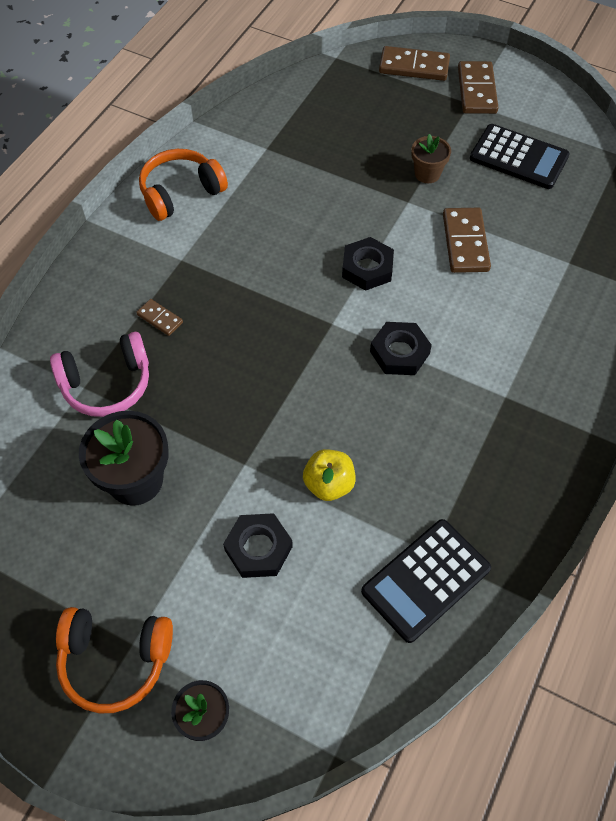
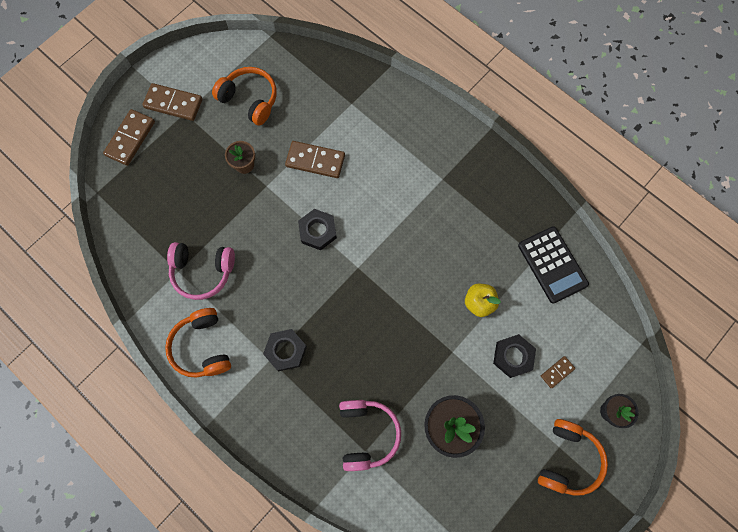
camera: 75 degrees left, 15 degrees up
brown domino [136,299,183,336] -> brown domino moved to [541,356,575,388]
black nut [370,322,432,375] -> black nut moved to [263,329,307,371]
black calculator [470,124,570,189] -> orange headphones [212,67,277,126]
none -> pink headphones [167,242,235,300]

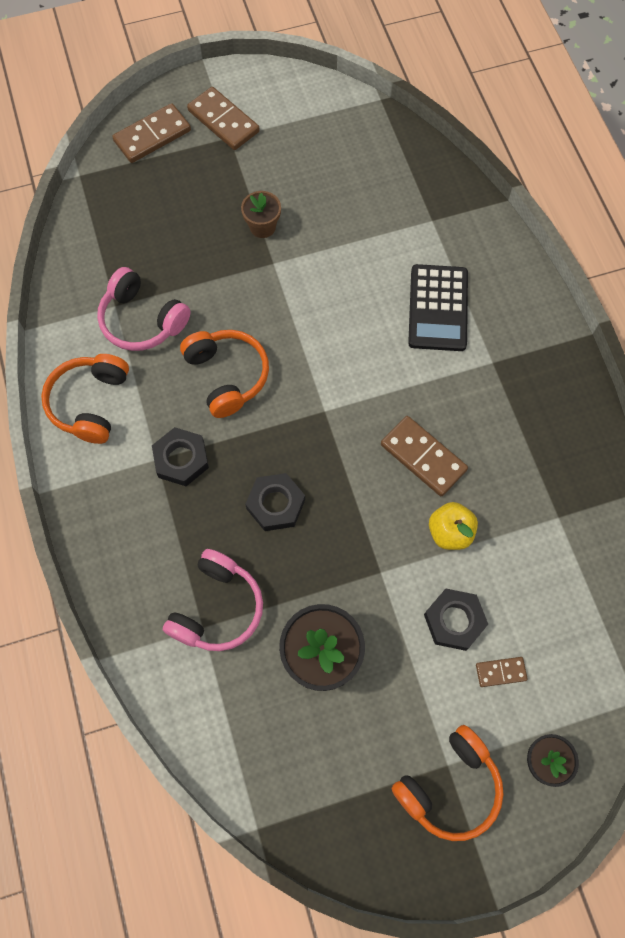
camera: 30 degrees right, 5 degrees down
orange headphones [212,67,277,126] -> orange headphones moved to [180,330,269,418]
brown domino [285,141,345,178] -> brown domino moved to [381,416,468,496]
black nut [298,209,337,250] -> black nut moved to [245,473,305,531]
black calculator [518,226,589,304] -> black calculator moved to [408,264,468,351]

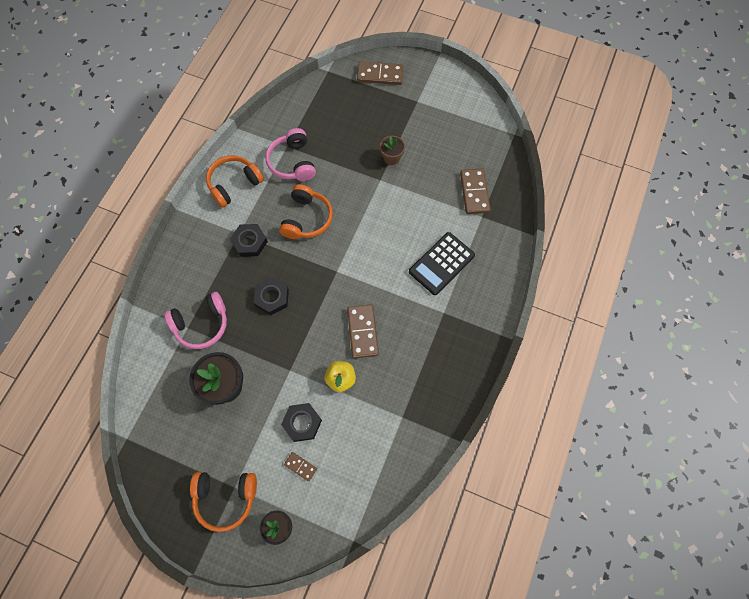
camera: 40 degrees right, 0 degrees up
brown domino [187,87,260,150] -> brown domino moved to [460,168,491,214]

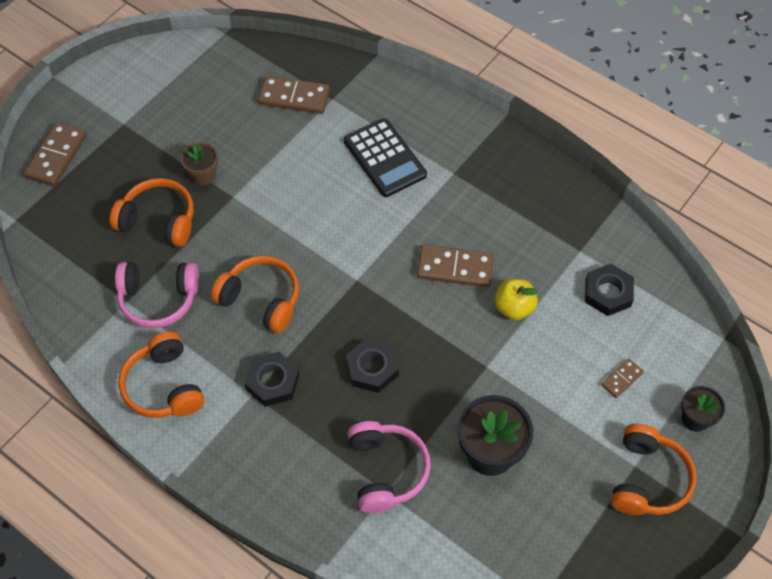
camera: 75 degrees left, 10 degrees down
black nut [281,403,322,442] -> black nut moved to [585,264,634,316]
none -> orange headphones [110,178,194,247]

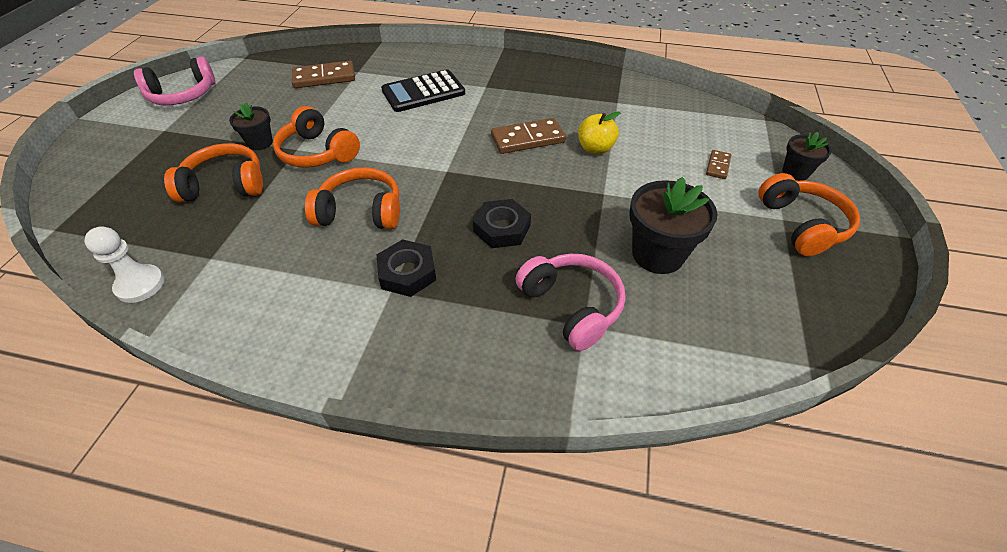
camera: 25 degrees left, 10 degrees down
brown domino [24,122,87,186] -> none
pink headphones [115,262,199,328] -> pink headphones moved to [134,56,215,105]
orange headphones [118,331,204,418] -> orange headphones moved to [273,106,360,168]
brown flower pot [181,142,218,185] -> black flower pot [229,103,273,150]
black calculator [344,118,427,197] -> black calculator turned 120 degrees clockwise [381,69,465,112]
black nut [585,264,634,316] -> none
none -> white pawn [84,226,164,303]

